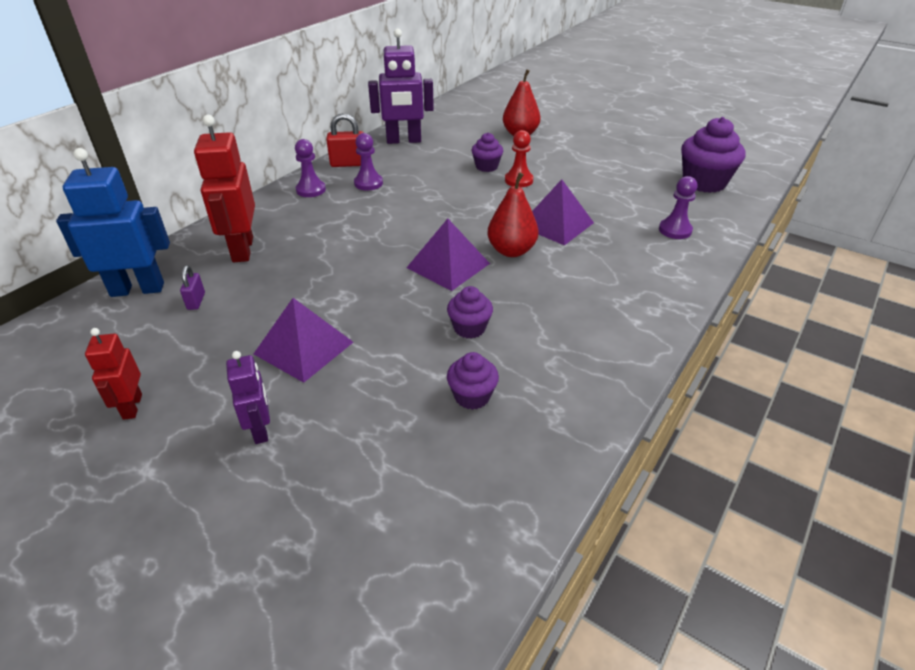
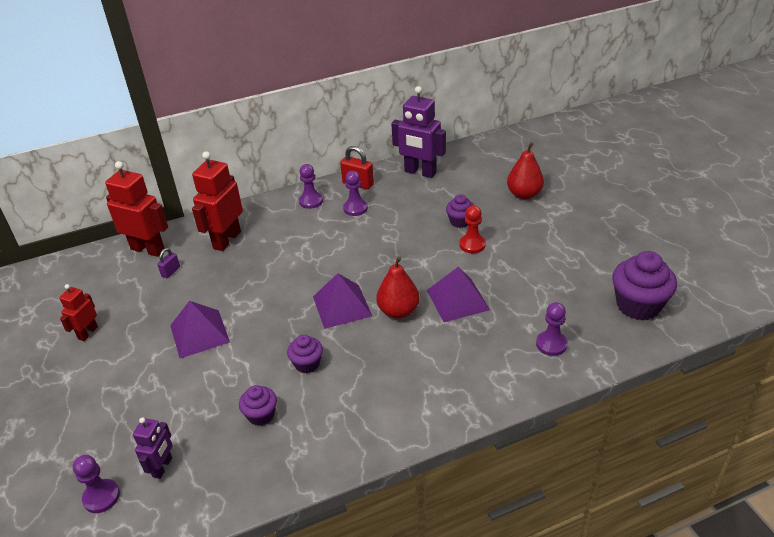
camera: 35 degrees right, 0 degrees up
blue robot [56,148,170,297] -> red robot [105,161,168,257]
purple robot [226,351,270,444] -> purple robot moved to [133,417,173,479]
none -> purple pawn [73,455,120,513]

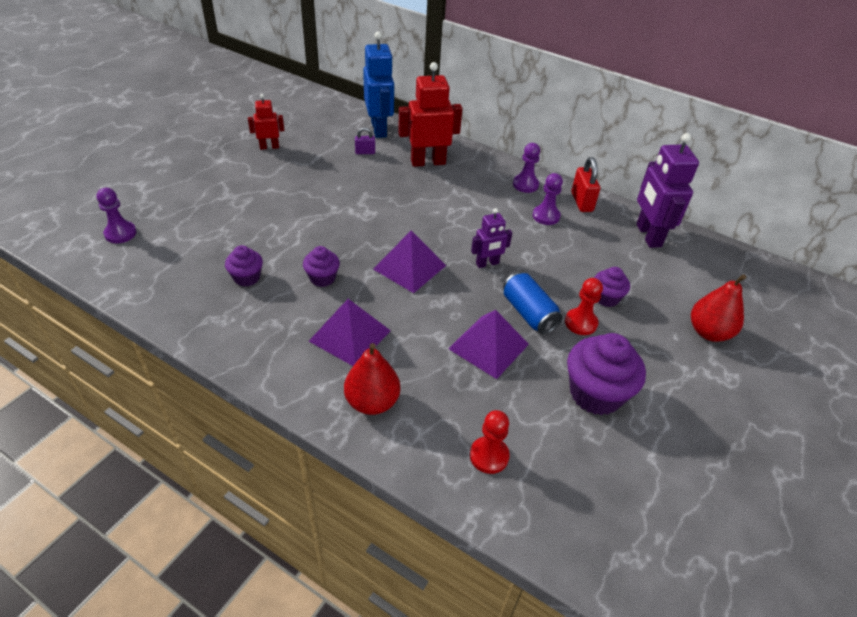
camera: 50 degrees right, 5 degrees up
red robot [105,161,168,257] -> blue robot [363,31,394,138]
purple robot [133,417,173,479] -> purple robot moved to [471,208,512,268]
purple pyramid [170,301,230,358] -> purple pyramid moved to [309,299,391,366]
red pear [376,256,420,319] -> red pear moved to [344,343,400,415]
purple pawn [536,302,568,356] -> red pawn [470,410,510,474]
purple cupcake [612,251,677,320] -> purple cupcake moved to [567,333,646,415]
none -> blue can [503,272,562,334]

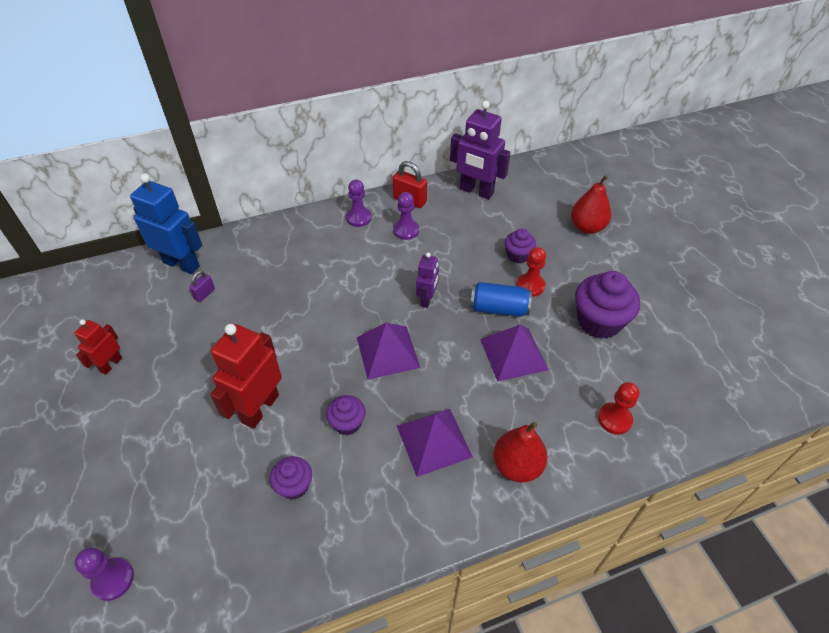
camera: 50 degrees left, 5 degrees up
red robot [398,62,463,167] -> red robot moved to [210,324,282,429]

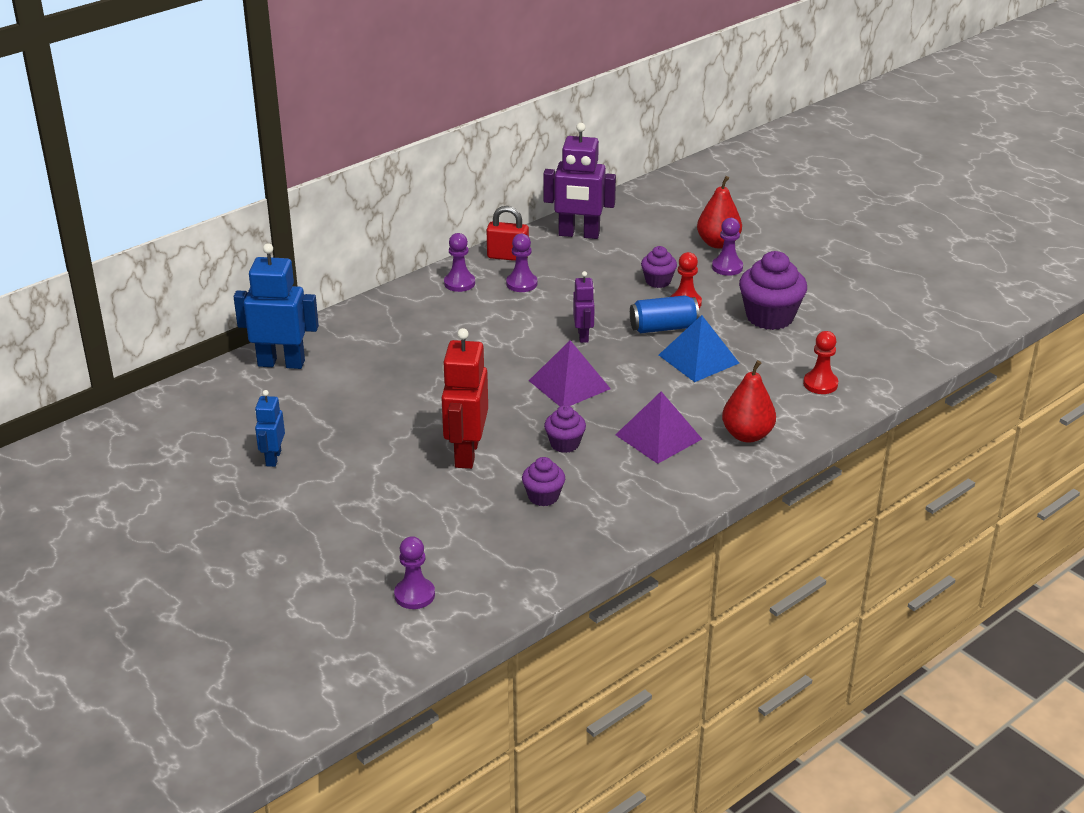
camera: 20 degrees left, 15 degrees down
red robot [74,320,122,375] -> blue robot [255,390,285,467]
purple padlock [189,271,215,302] -> none
purple pyramid [480,325,548,381] -> blue pyramid [659,315,739,382]
none -> purple pawn [712,218,743,276]

